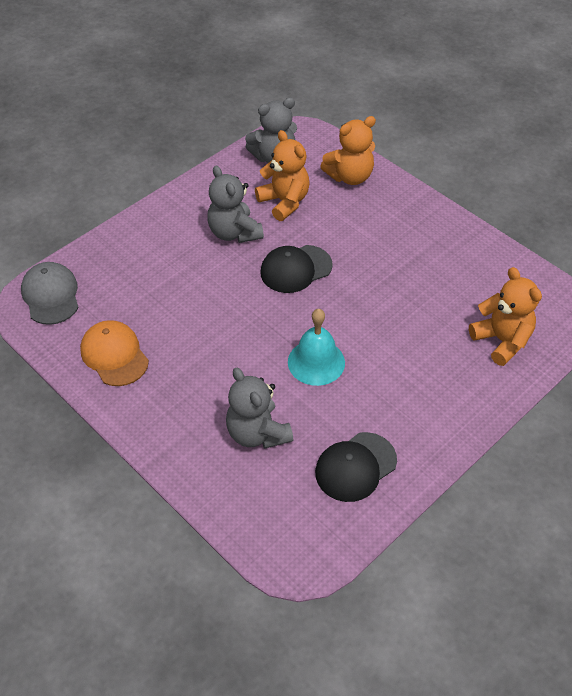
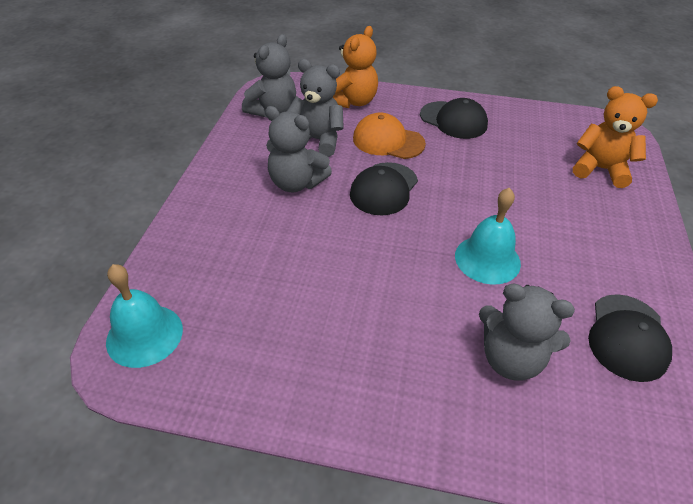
camera: 35 degrees left, 5 degrees down
grey cap [21,262,79,325] -> turquoise bell [106,264,183,368]
orange cap [80,320,149,386] -> orange cap moved to [353,113,426,159]
orange teddy bear [255,130,310,221] -> grey teddy bear [286,59,344,157]
none -> black cap [420,98,488,139]

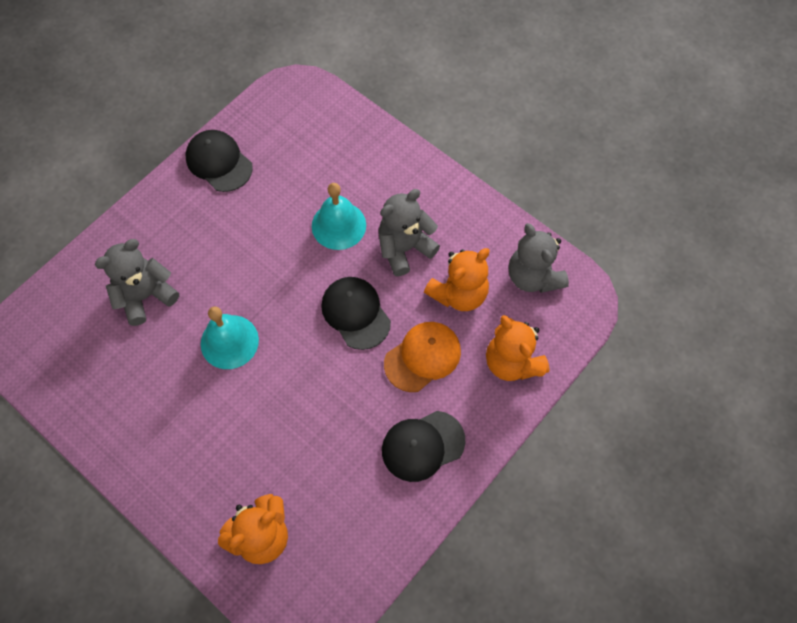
camera: 120 degrees right, 20 degrees up
turquoise bell [106,264,183,368] -> turquoise bell moved to [312,183,366,250]
grey teddy bear [286,59,344,157] -> orange teddy bear [424,248,490,311]
black cap [588,294,672,382] -> black cap moved to [186,130,253,192]

